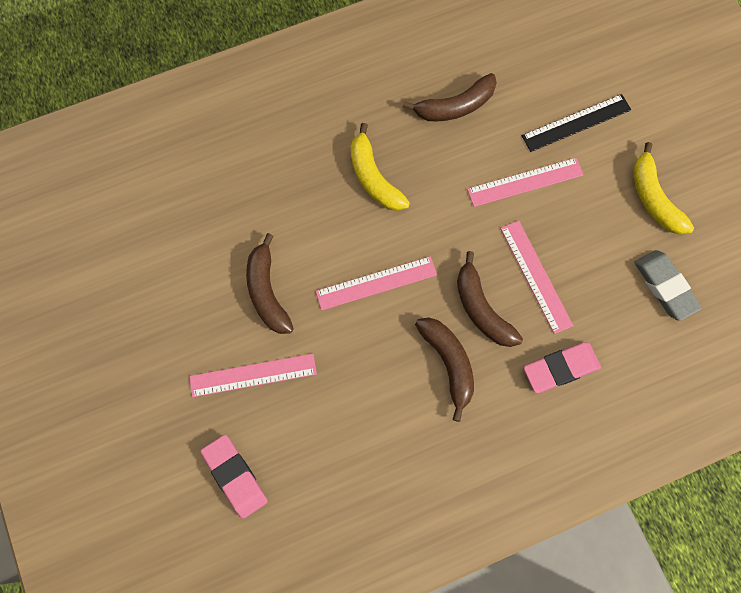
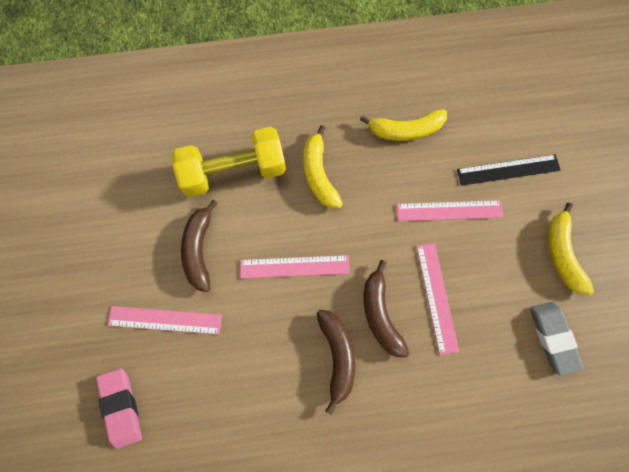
camera: 15 degrees right, 0 degrees up
brown banana [403,73,497,121] -> yellow banana [360,109,447,141]
pink eraser [523,342,601,393] -> none
none -> yellow dumbbell [172,127,286,197]

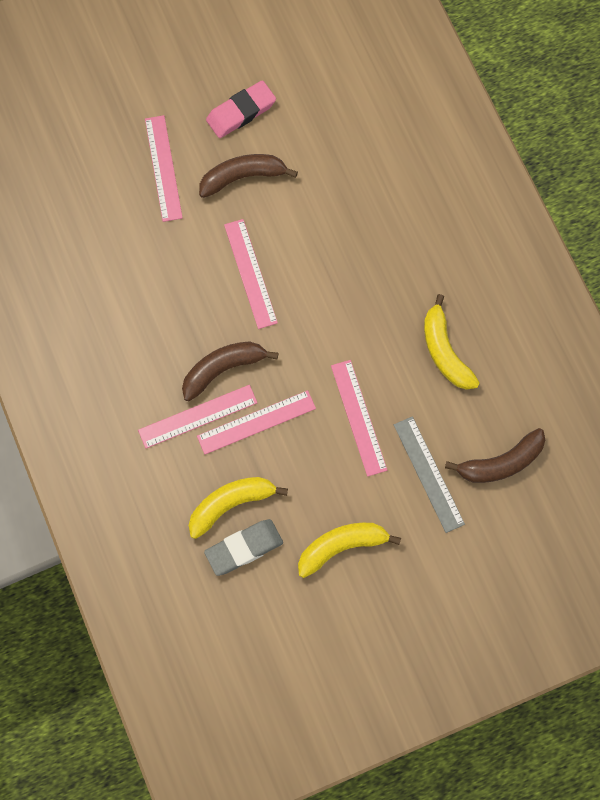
camera: 75 degrees right, 0 degrees up
pink eraser [96,368,142,449] -> pink eraser moved to [206,80,276,138]
yellow dumbbell [172,127,286,197] -> none
yellow banana [303,125,343,208] -> yellow banana moved to [189,477,288,539]
brown banana [317,310,355,415] -> brown banana moved to [445,428,545,483]
black ruler [457,154,561,186] -> grey ruler [394,416,465,533]
none -> pink ruler [138,385,257,448]

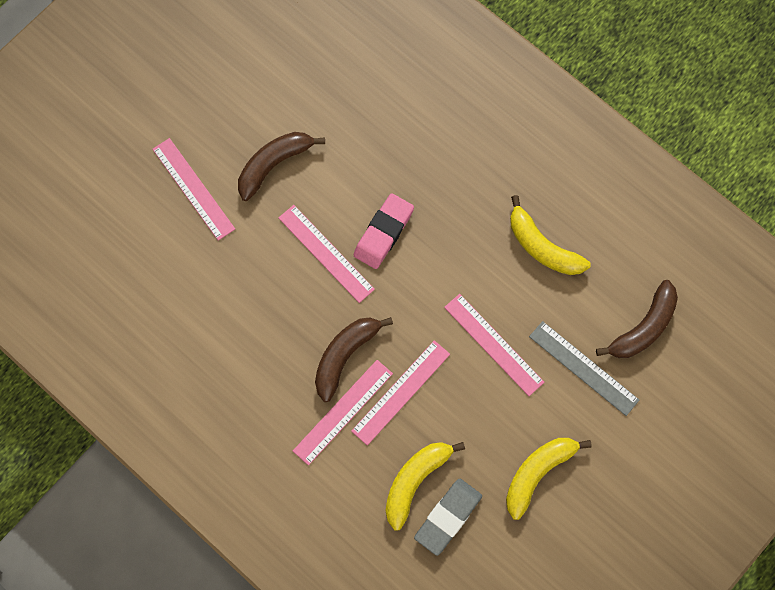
camera: 25 degrees left, 0 degrees up
pink eraser [206,80,276,138] -> pink eraser moved to [354,193,414,269]

